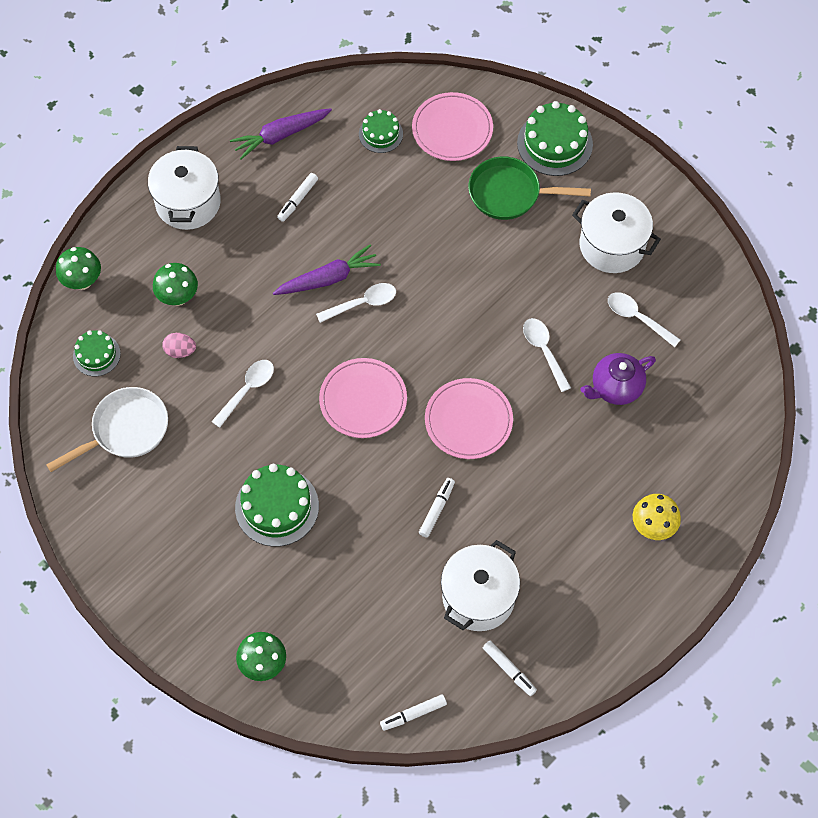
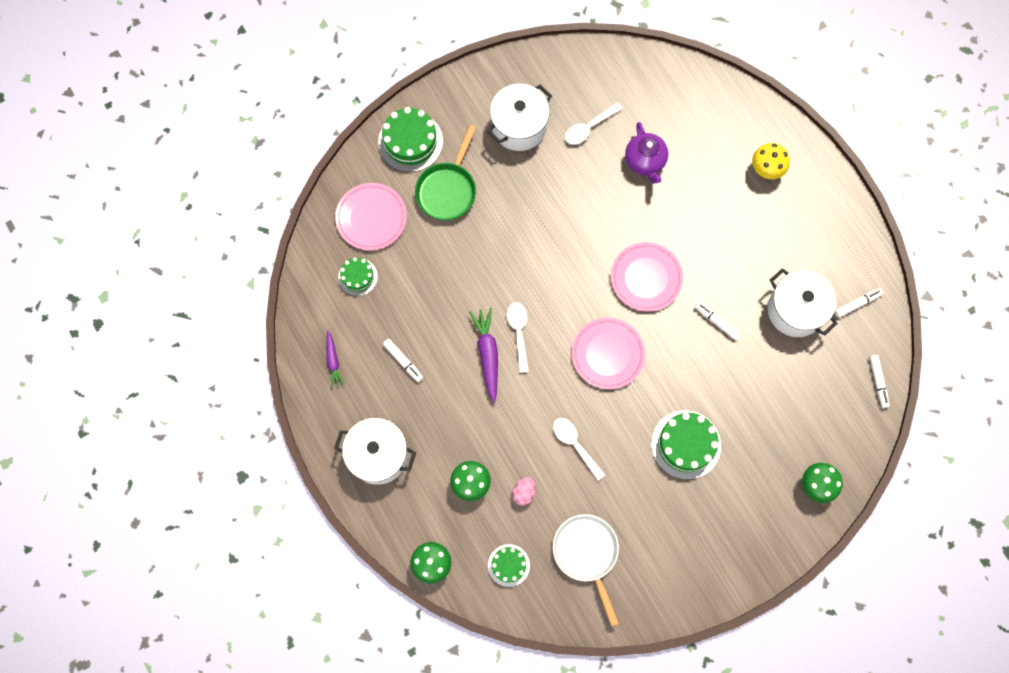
camera: 75 degrees left, 10 degrees up
purple carrot [230,108,332,160] -> purple carrot [326,330,345,387], size x0.61
white spoon [523,318,571,392] -> none

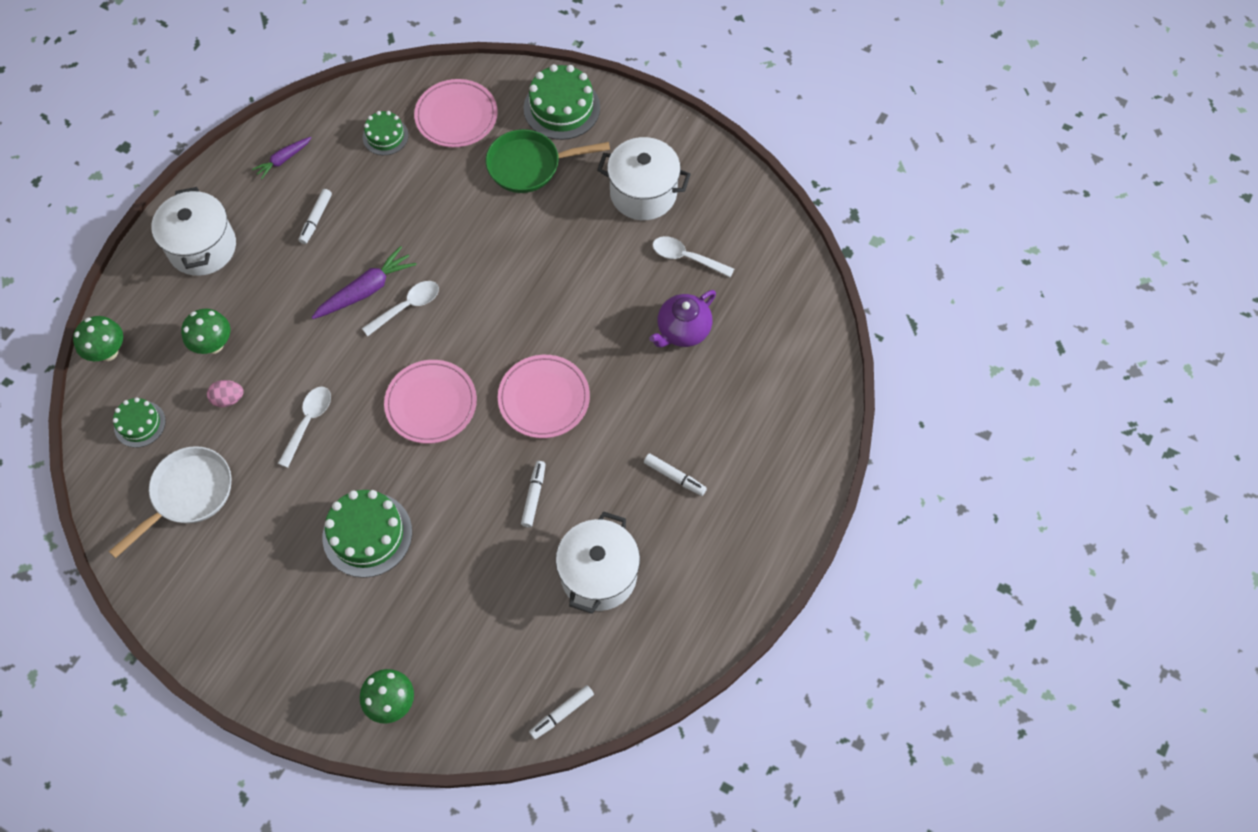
camera: 60 degrees right, 10 degrees down
yellow mushroom [752,143,790,179] -> none
white marker [834,288,883,318] -> white marker moved to [644,453,707,496]

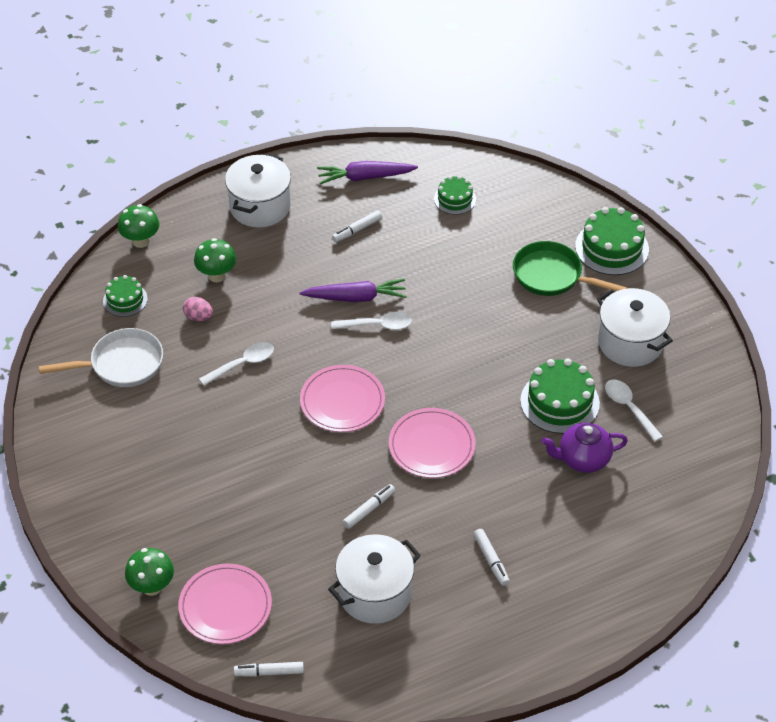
camera: 35 degrees right, 15 degrees down
purple carrot [252,137,312,179] -> purple carrot [317,161,418,184], size x1.65
green cake [323,490,412,578] -> green cake moved to [520,358,600,434]
pink plate [414,79,498,147] -> pink plate moved to [178,564,272,644]

